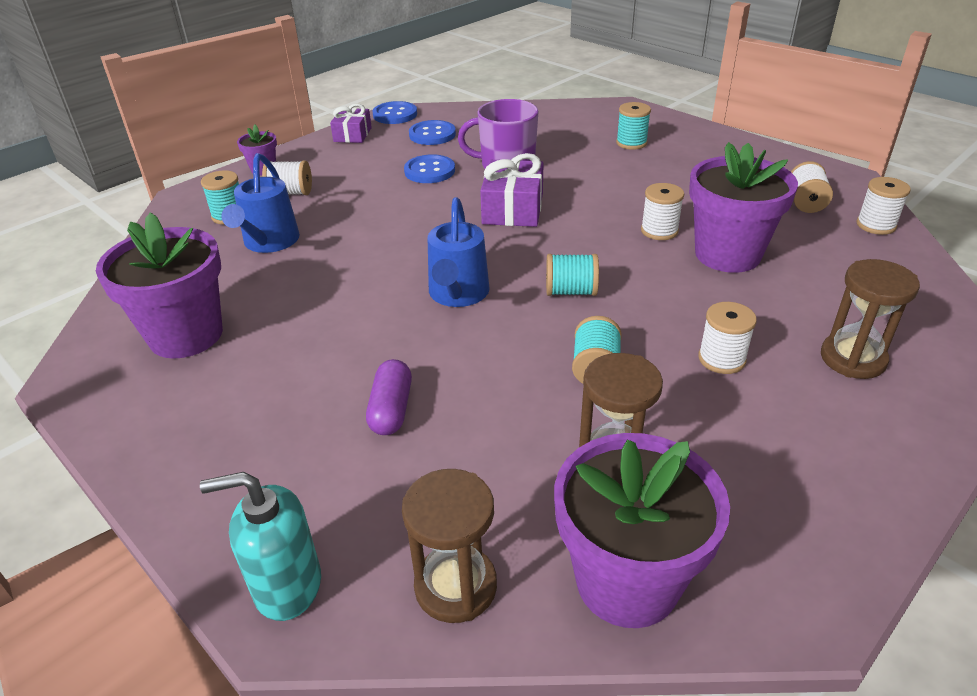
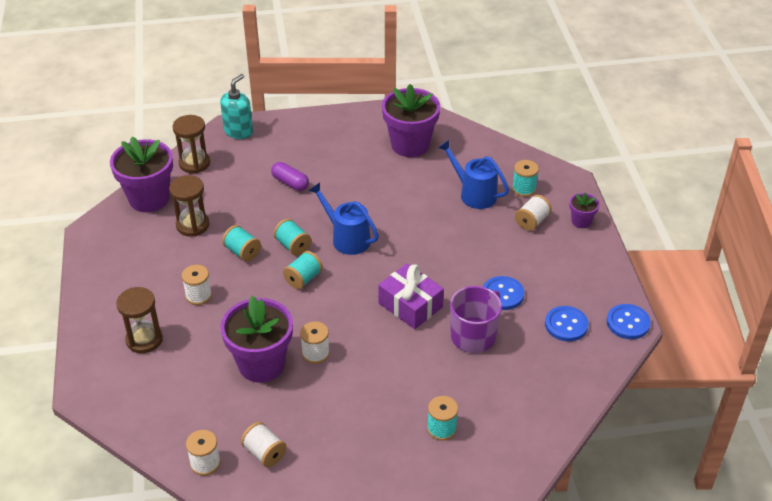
camera: 125 degrees right, 5 degrees up
purple gift [330,104,372,143] -> none
none -> turquoise spool [273,219,311,256]

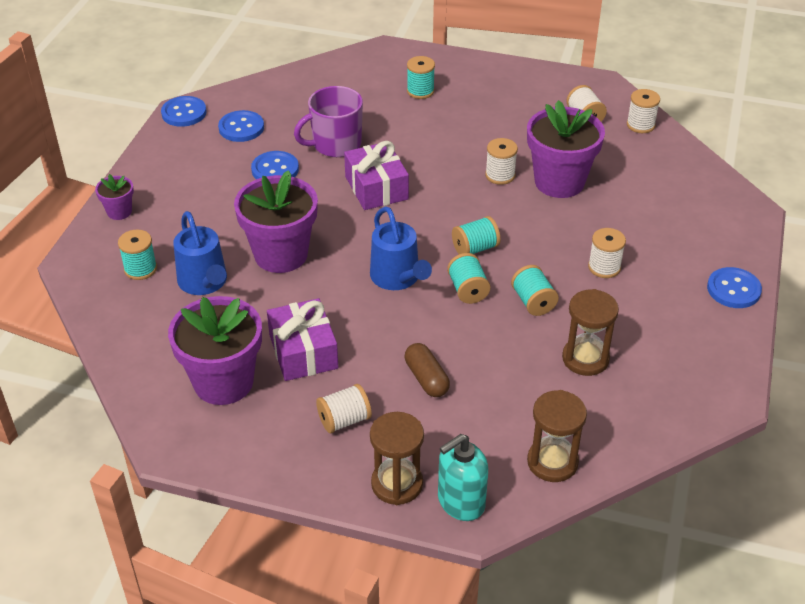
camera: 155 degrees left, 0 degrees up
purple flower pot [110,137,173,212] -> purple flower pot moved to [234,170,318,273]
brown hourglass [116,287,163,353] -> brown hourglass moved to [370,412,424,505]
purple capsule [271,162,309,191] -> brown capsule [405,343,450,397]
white spool [515,195,552,231] -> white spool moved to [316,384,372,433]
none -> purple gift [267,298,338,381]
none -> blue button [707,267,762,308]

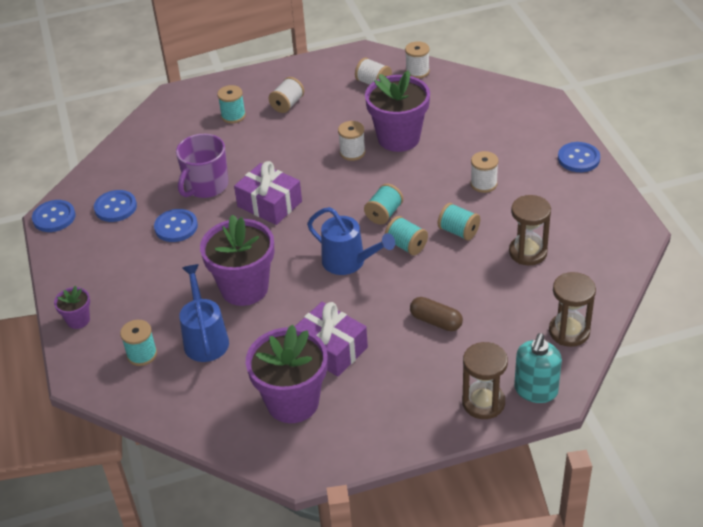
camera: 30 degrees left, 0 degrees up
blue watering can [173,211,227,295] -> blue watering can turned 135 degrees counterclockwise [179,264,229,362]
white spool [316,384,372,433] -> white spool moved to [268,77,304,113]

